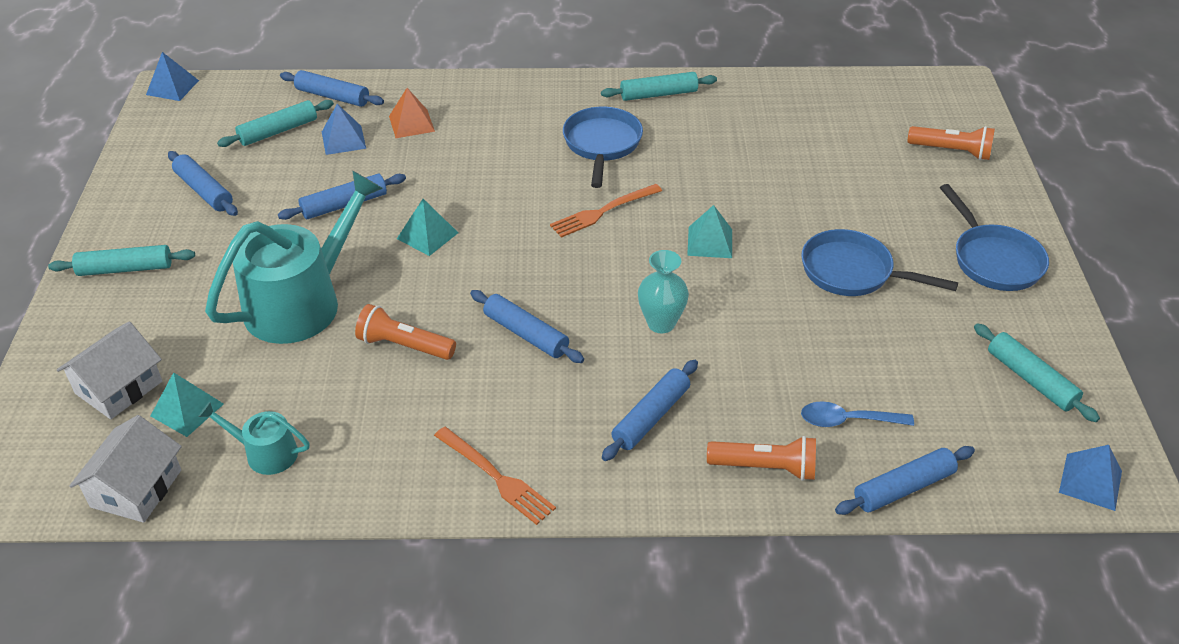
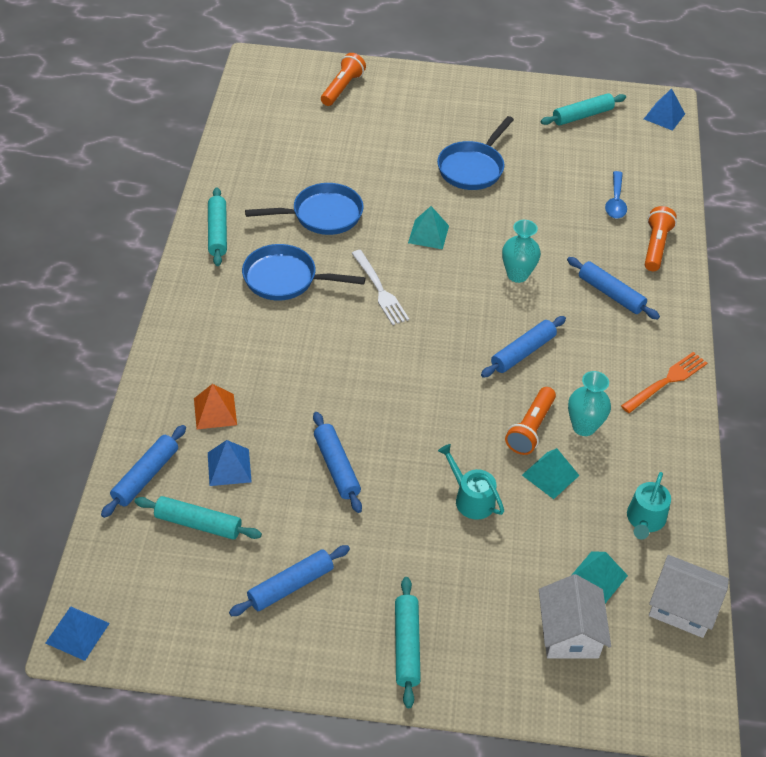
camera: 85 degrees left, 5 degrees up
white house [57,321,162,419] -> white house turned 45 degrees clockwise [539,574,611,659]
turquoise watering can [205,171,383,344] -> turquoise watering can [438,444,504,520], size x0.47
turquoise rolling pin [217,100,334,147] -> turquoise rolling pin turned 45 degrees counterclockwise [135,496,262,540]
turquoise pyramid [397,199,458,256] -> turquoise pyramid moved to [522,448,580,499]
orange fork [550,184,662,238] -> white fork [352,250,409,325]
blue rolling pin [835,446,975,515] -> none
blue pan [940,184,1049,291] -> blue pan moved to [245,183,364,235]
none -> turquoise vase [568,371,611,436]

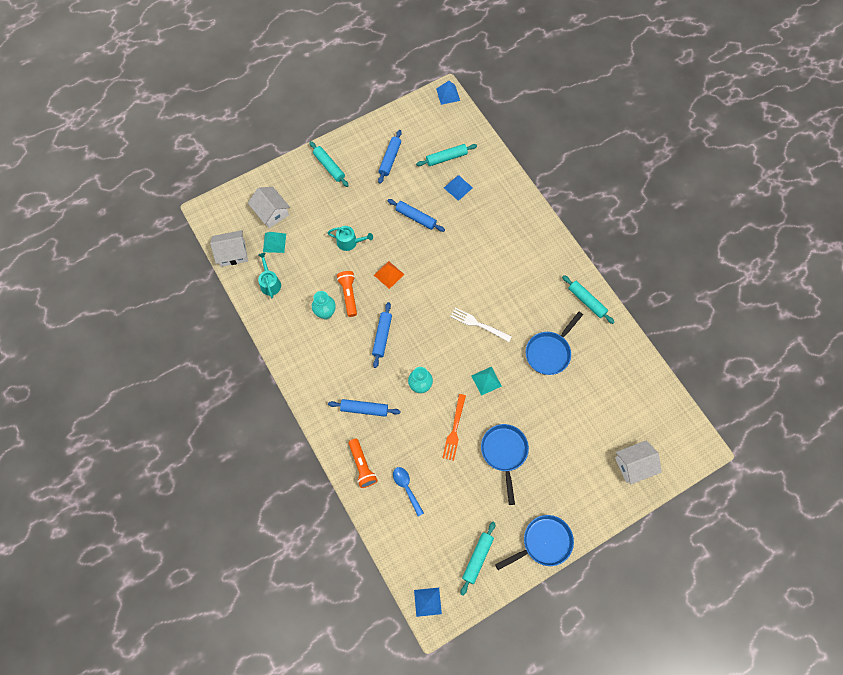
camera: 145 degrees right, 20 degrees up
blue rolling pin [101,425,186,518] -> none
orange pyramid [194,384,237,429] -> orange pyramid moved to [374,261,404,289]
blue pan [242,244,366,301] -> blue pan moved to [495,515,574,570]
orange flashlight [321,53,366,106] -> white house [615,440,662,484]
turquoise pyramid [522,448,580,499] -> none
orange fork [621,352,707,413] -> orange fork moved to [443,394,466,461]

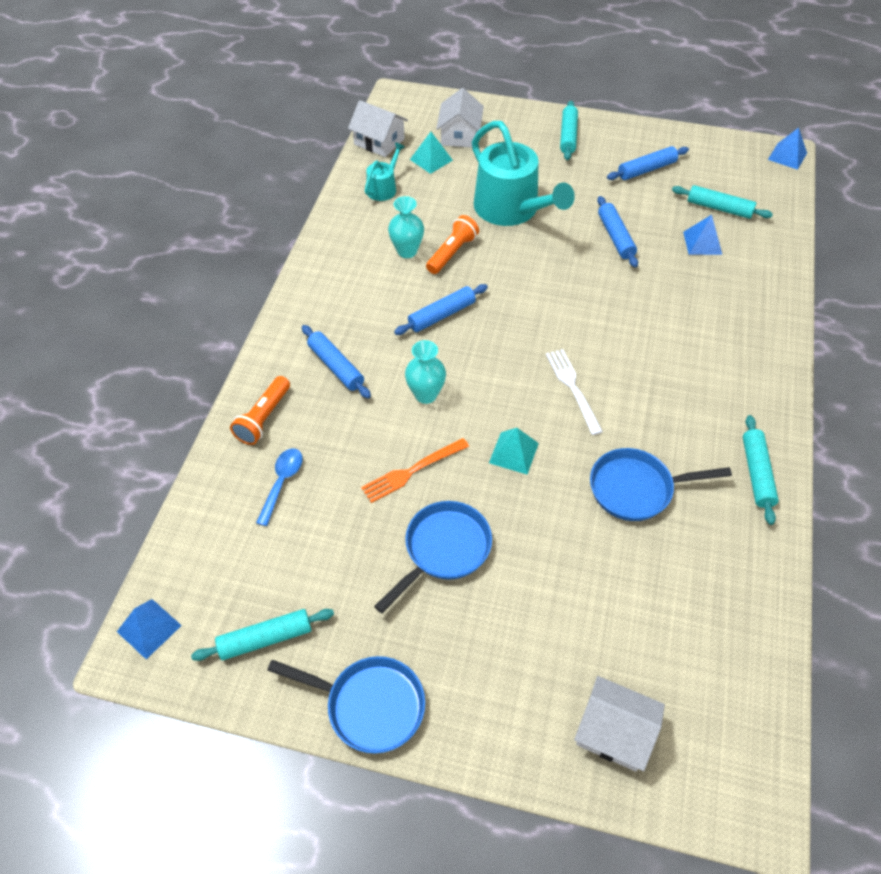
camera: 45 degrees right, 15 degrees down
turquoise watering can [327,226,373,251] -> turquoise watering can [472,121,575,226], size x2.11
orange pyramid [374,261,404,289] -> none

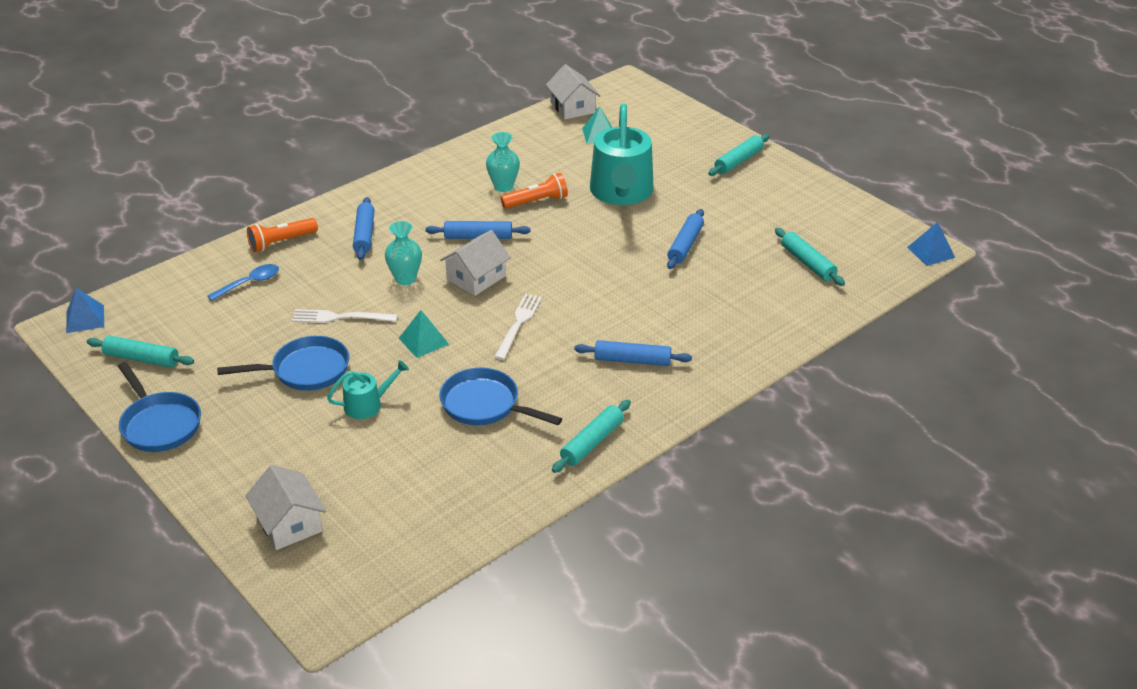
camera: 35 degrees right, 15 degrees down
orange fork [361,438,469,503] -> white fork [292,309,398,323]
turquoise watering can [365,142,405,201] -> turquoise watering can moved to [327,360,409,419]
white house [436,88,484,148] -> white house moved to [440,230,511,296]
blue rolling pin [607,146,689,180] -> blue rolling pin moved to [574,340,692,366]
blue pyramid [683,215,722,255] -> none

